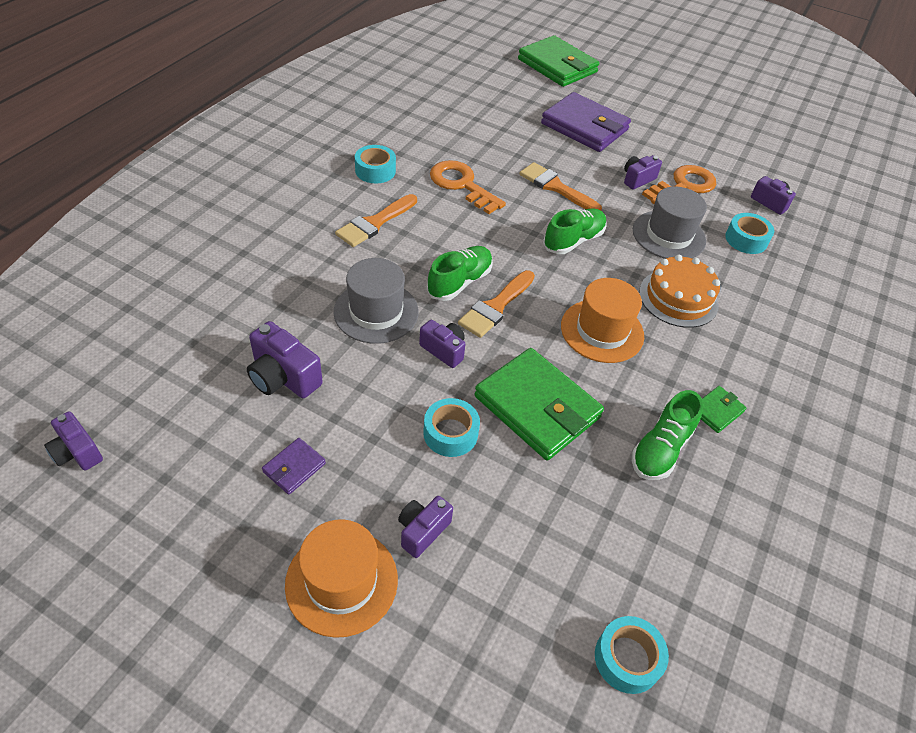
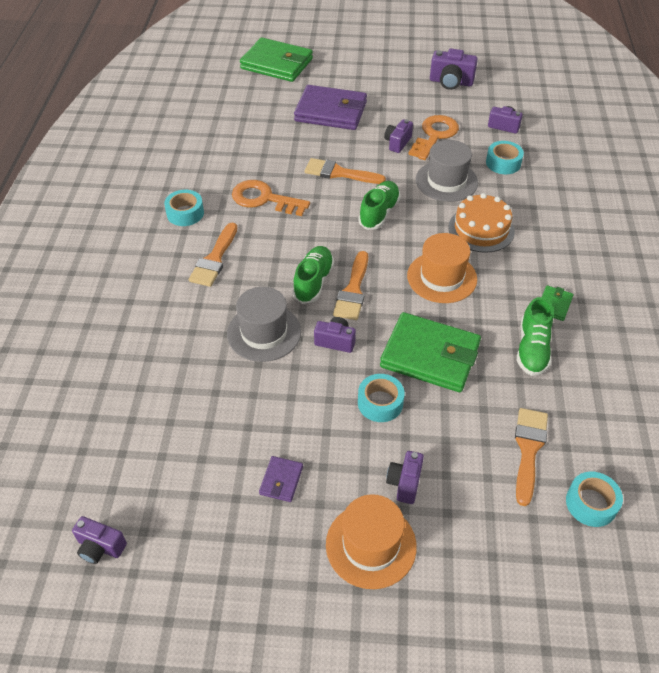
camera: 20 degrees left, 0 degrees up
purple camera [247,321,323,398] -> purple camera moved to [430,49,478,90]
none -> orange brush [515,408,548,506]

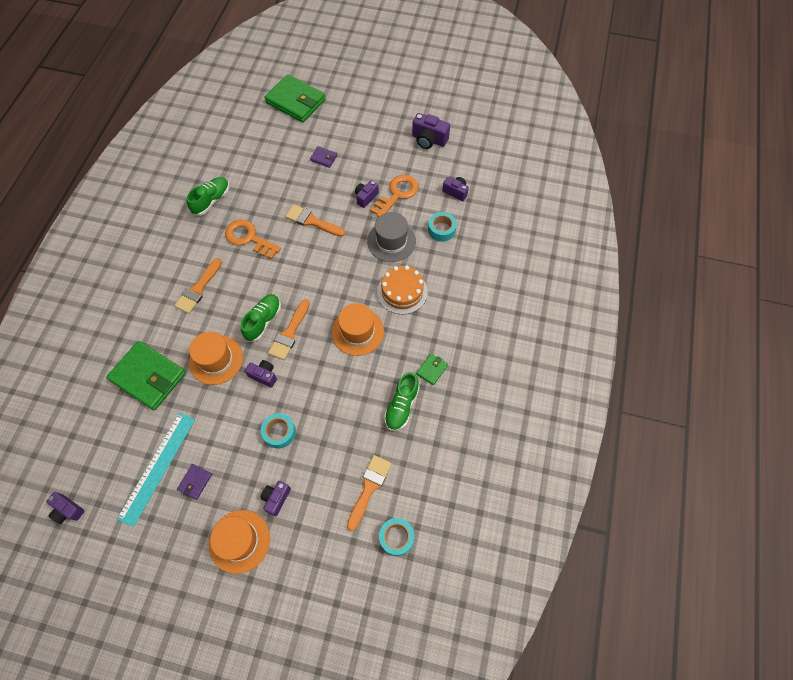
camera: 10 degrees right, 15 degrees up
turquoise tape [164,190,204,226] -> none
grey hat [227,287,301,362] -> orange hat [189,332,243,385]
purple wallet [294,85,367,130] -> purple wallet [310,146,337,168], size x0.44
green shoe [358,181,401,230] -> green shoe moved to [187,177,229,216]
green wallet [380,312,481,392] -> green wallet moved to [106,341,186,410]
none -> turquoise ruler [117,413,195,527]

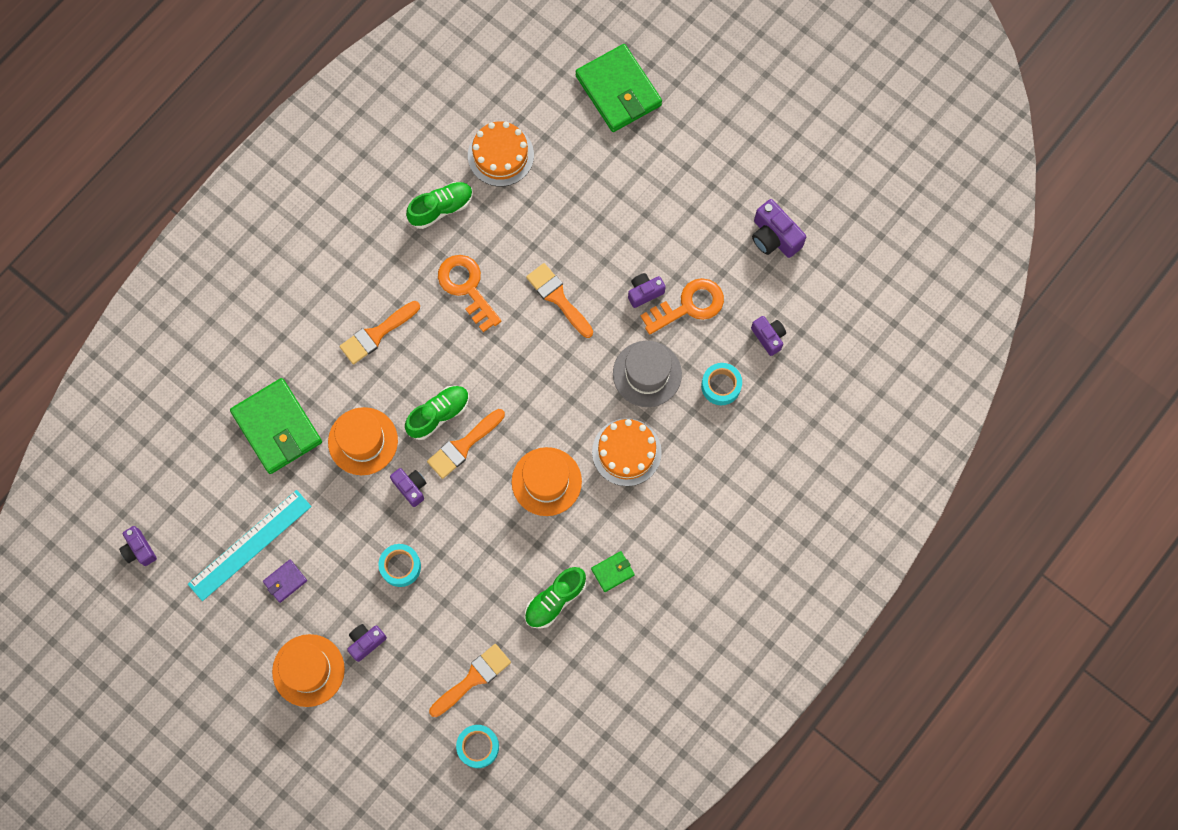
camera: 25 degrees right, 10 degrees up
purple wallet [310,146,337,168] -> none
none -> orange cake [468,121,534,186]

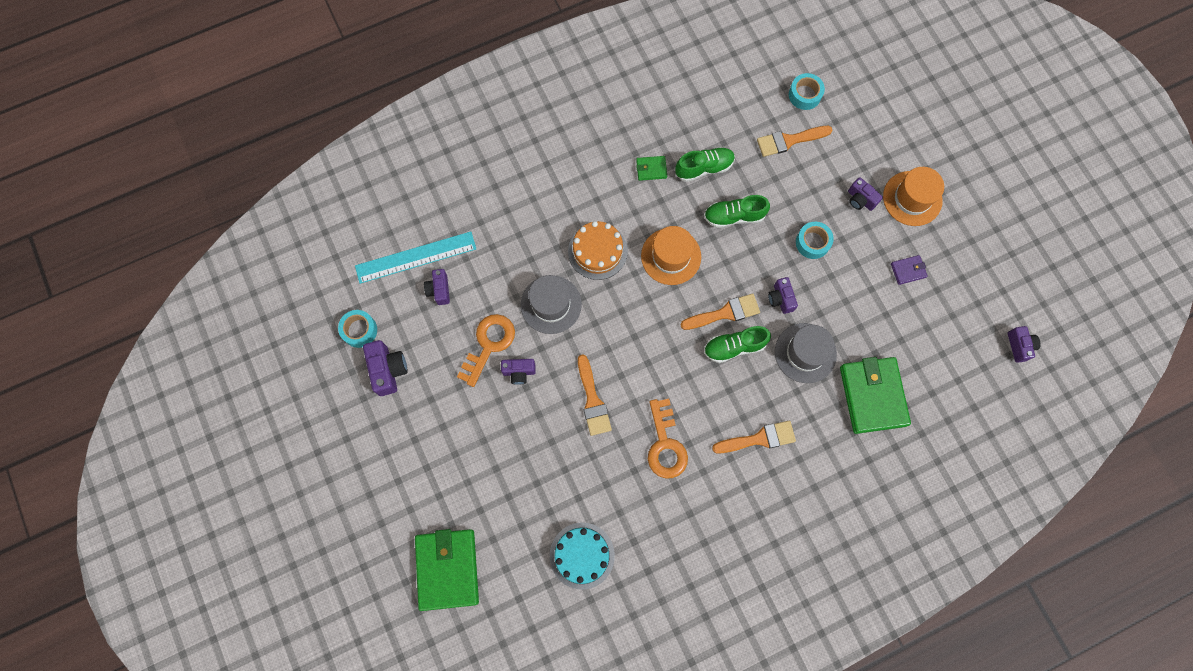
camera: 155 degrees left, 0 degrees up
turquoise ruler [188,490,312,601] -> turquoise ruler moved to [355,231,476,284]
orange hat [328,407,398,475] -> grey hat [775,323,837,383]
purple camera [347,624,387,662] -> purple camera turned 60 degrees clockwise [848,177,883,211]
green shoe [406,182,473,229] -> green shoe moved to [704,195,770,228]
orange cake [468,121,534,186] -> turquoise cake [550,523,615,590]
orange key [640,278,724,335] -> orange key turned 120 degrees clockwise [457,314,515,387]
turquoise tape [701,363,742,405] -> turquoise tape moved to [338,310,377,348]

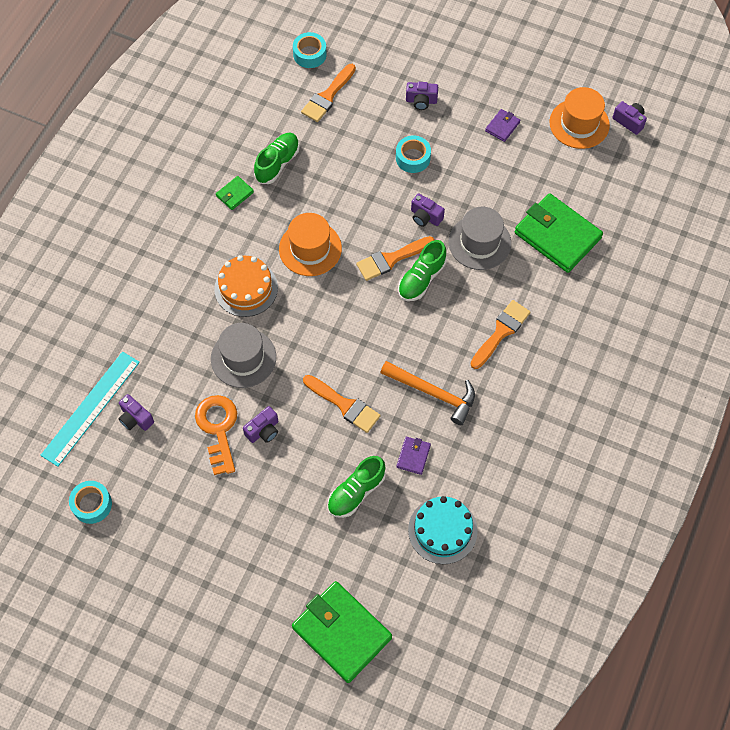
camera: 40 degrees left, 10 degrees down
purple camera [363,340,408,396] -> none
orange key [648,399,688,479] -> orange hammer [380,361,475,425]
orange brush [681,294,760,330] -> orange brush turned 150 degrees counterclockwise [356,236,435,281]
green shoe [704,195,770,228] -> green shoe moved to [327,456,386,518]
orange hat [883,167,944,226] -> orange hat moved to [549,87,610,149]
none -> purple wallet [397,437,431,475]

